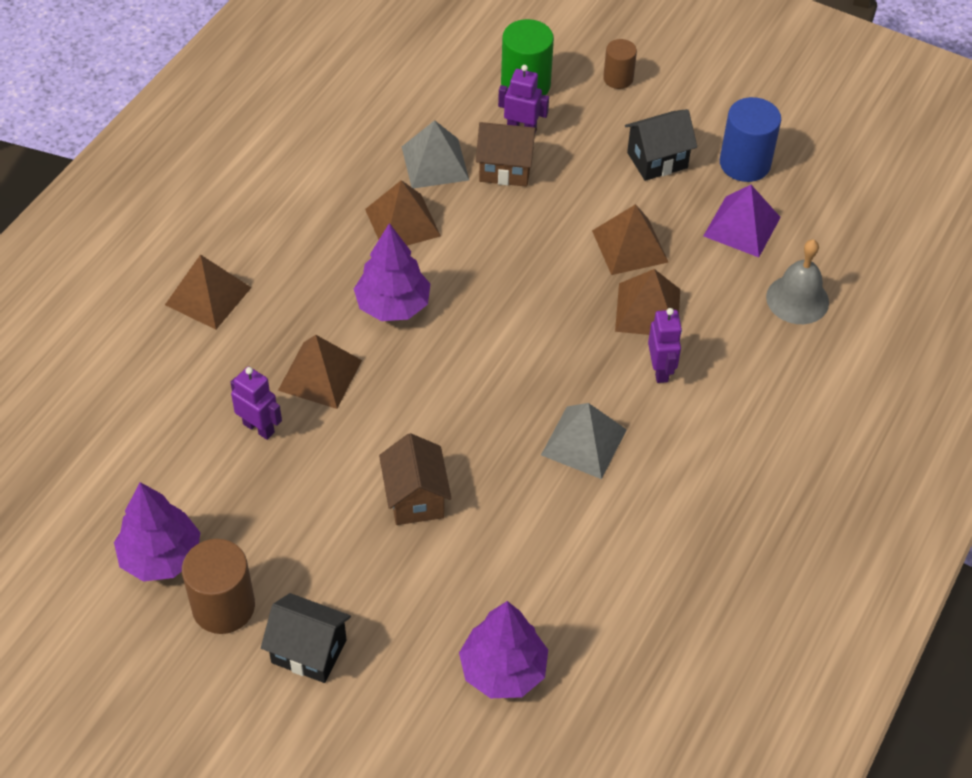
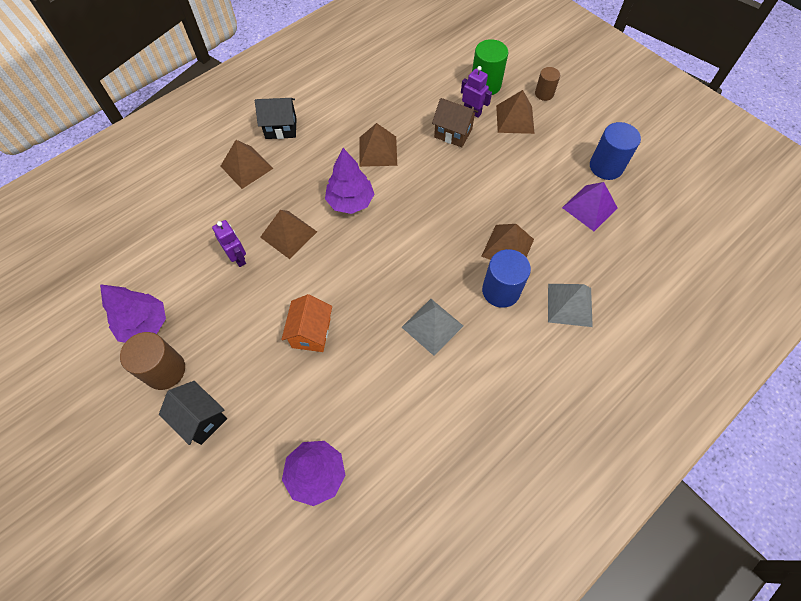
camera: 20 degrees right, 10 degrees up
brown house [379,433,452,525] -> orange house [281,294,332,352]
grey pyramid [402,120,469,188] -> grey pyramid moved to [548,284,593,327]
brown pyramid [592,204,668,275] -> brown pyramid moved to [496,90,535,134]
black house [625,109,697,181] -> black house moved to [255,98,296,139]
purple robot [648,308,682,383] -> blue cylinder [482,249,531,308]
grey bell [766,239,829,324] -> none

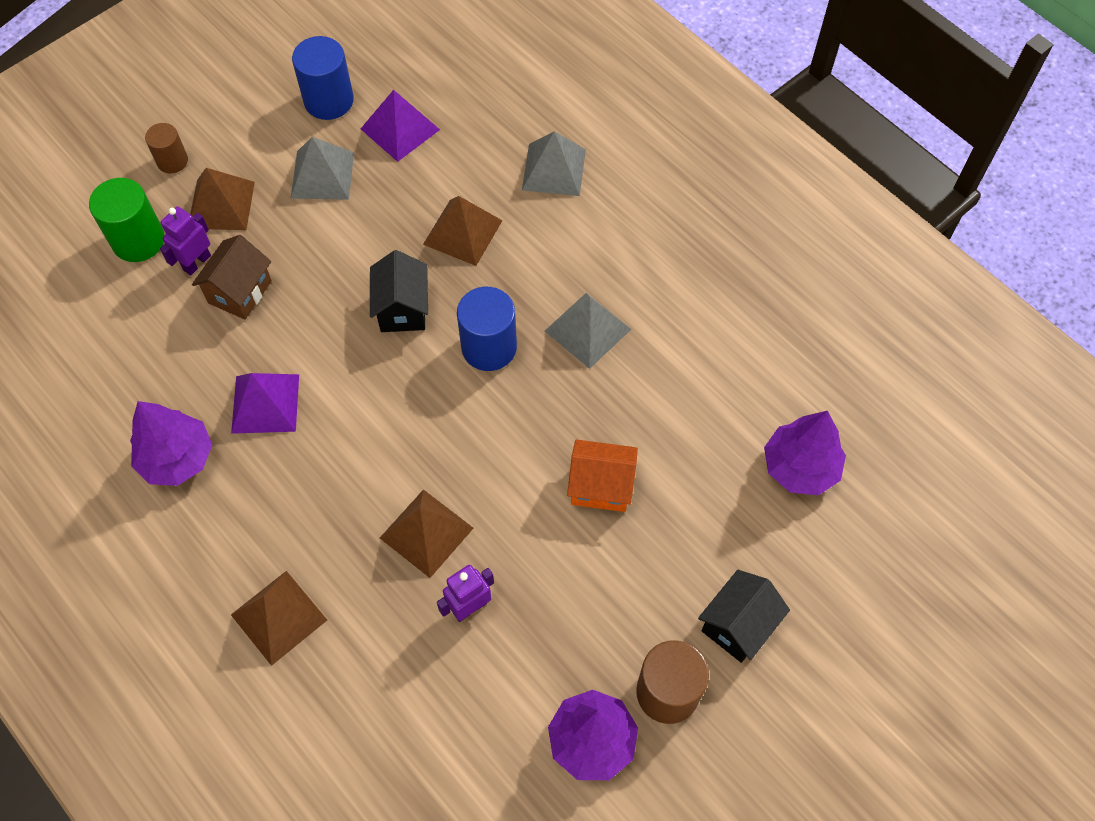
camera: 90 degrees left, 0 degrees up
black house [255,98,296,139] -> black house moved to [370,250,428,332]
purple tree [325,148,374,214] -> purple tree moved to [130,401,213,486]
brown pyramid [359,123,397,167] -> purple pyramid [231,373,299,434]
blue cylinder [482,249,531,308] -> blue cylinder moved to [457,287,517,371]
none -> grey pyramid [291,137,354,200]

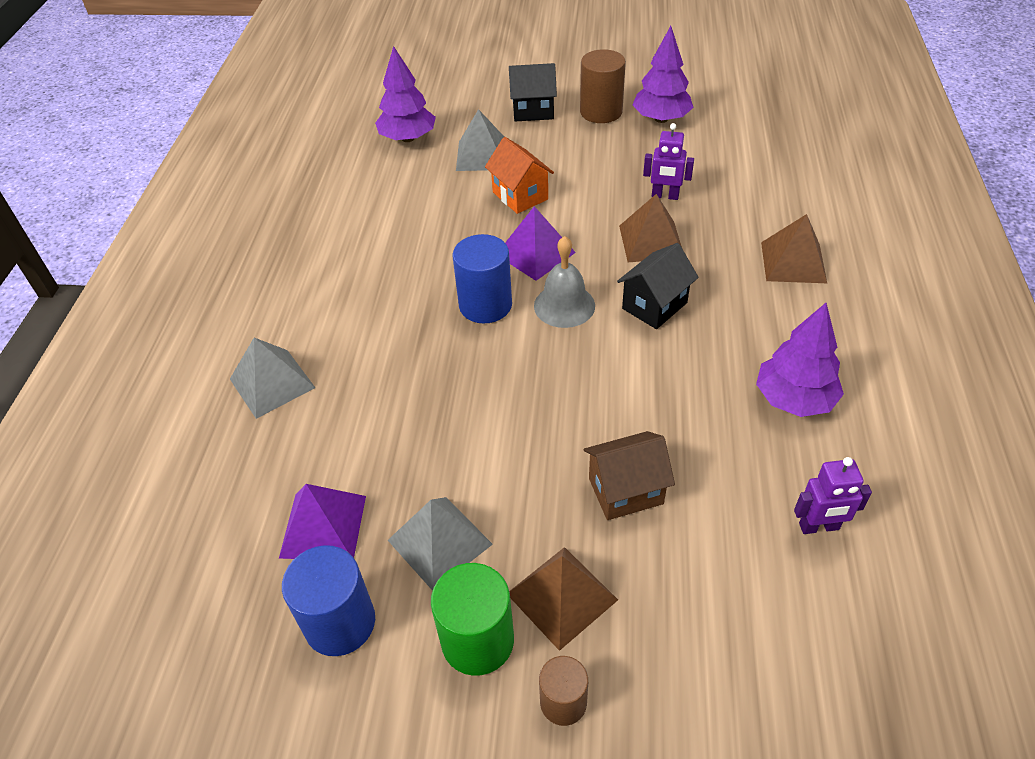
camera: 130 degrees left, 15 degrees down
green cylinder [89,178,165,262] -> green cylinder moved to [431,563,514,676]
purple robot [160,206,211,275] -> purple robot moved to [794,457,872,534]
purple pyramid [231,373,299,434] -> purple pyramid moved to [505,206,576,281]
black house [370,250,428,332] -> black house moved to [617,243,699,329]
brown pyramid [423,196,503,266] -> none
grey pyramid [545,293,631,369] -> grey pyramid moved to [456,109,504,171]
none -> grey bell [534,236,595,328]

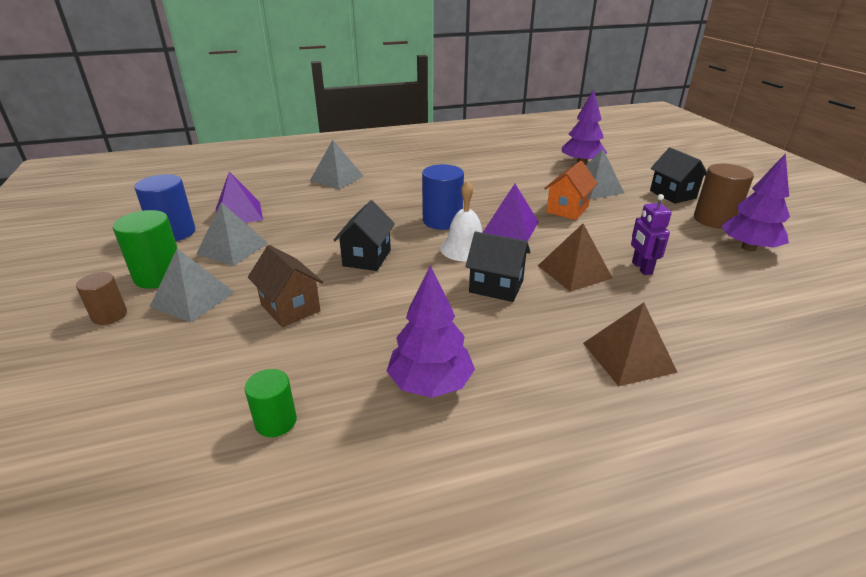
camera: 65 degrees right, 15 degrees down
brown pyramid [509,547,618,651] -> grey pyramid [150,248,235,323]
grey bell [534,236,595,328] -> white bell [440,180,482,262]
purple robot [794,457,872,534] -> green cylinder [244,369,297,437]
none -> black house [333,200,395,271]

